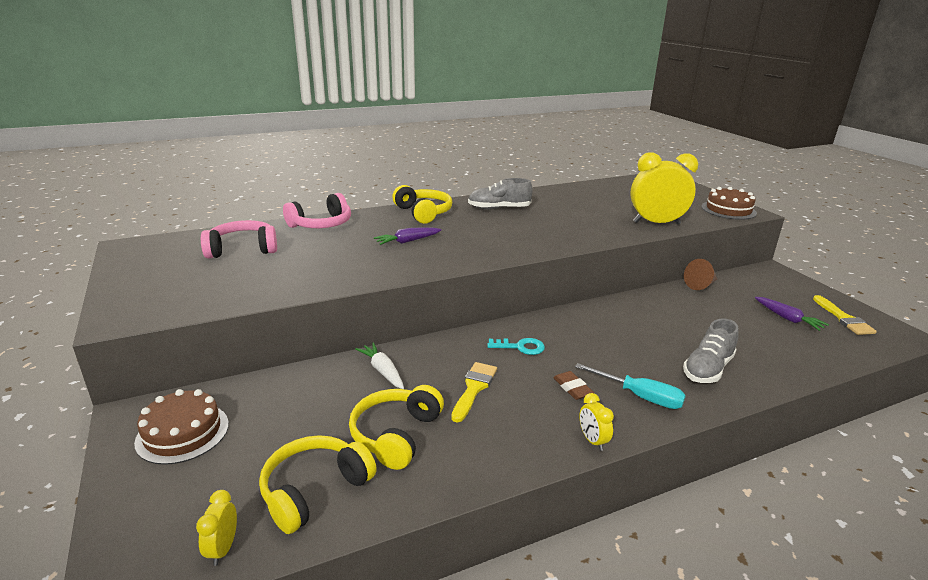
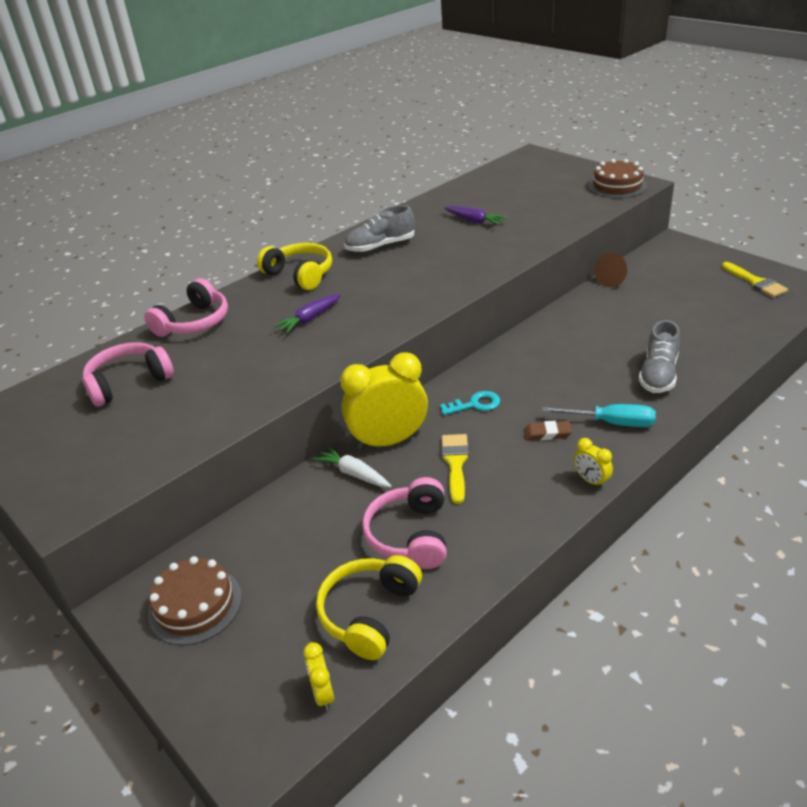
camera: 15 degrees left, 10 degrees up
yellow headphones [349,385,444,470] -> pink headphones [362,477,447,569]
brown eraser [553,371,594,400] -> brown eraser turned 45 degrees counterclockwise [523,421,573,441]
yellow clock [630,152,698,224] -> yellow clock moved to [340,352,428,450]
purple carrot [755,297,829,331] -> purple carrot moved to [444,206,507,225]

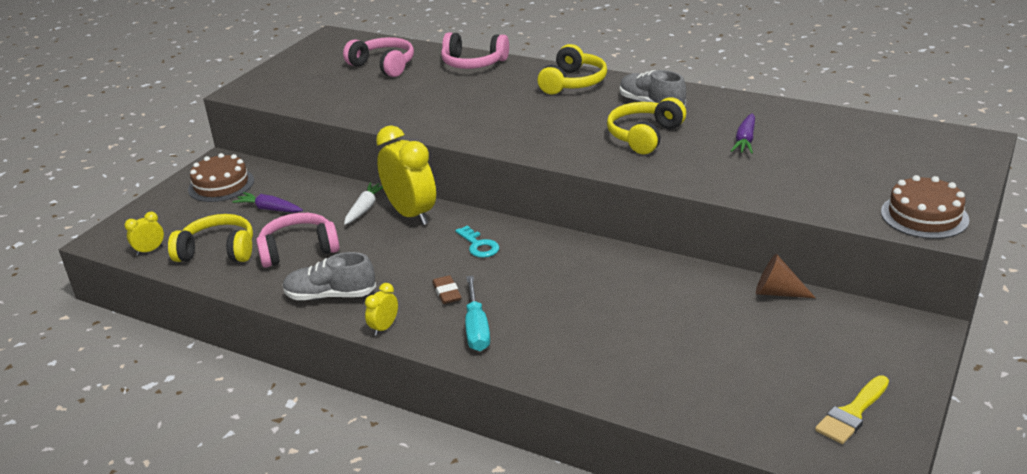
camera: 70 degrees right, 5 degrees down
purple carrot [273,294,341,334] -> purple carrot moved to [232,192,303,213]
yellow brush [442,434,469,504] -> none
grey shoe [638,320,680,393] -> grey shoe moved to [283,252,376,300]
none -> yellow headphones [607,97,686,154]

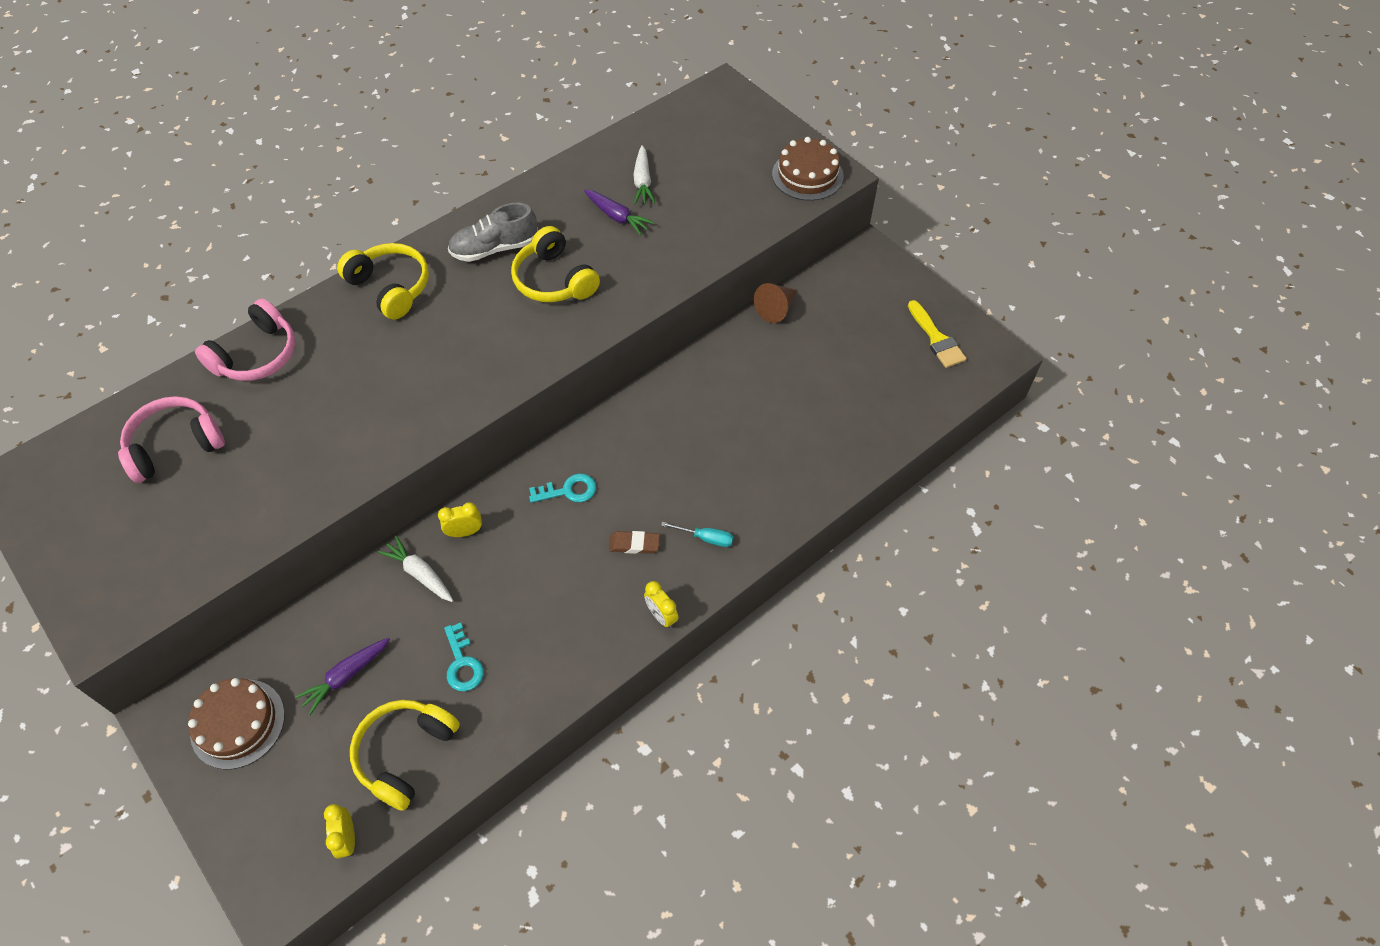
camera: 70 degrees left, 25 degrees up
pink headphones [256,213,340,268] -> turquoise key [444,623,484,691]
grey shoe [283,252,376,300] -> none
yellow clock [376,125,436,225] -> yellow clock [438,502,482,537], size x0.45
turquoise screwdriver [465,276,490,351] -> turquoise screwdriver [661,522,733,547], size x0.62
none -> white carrot [633,145,655,204]

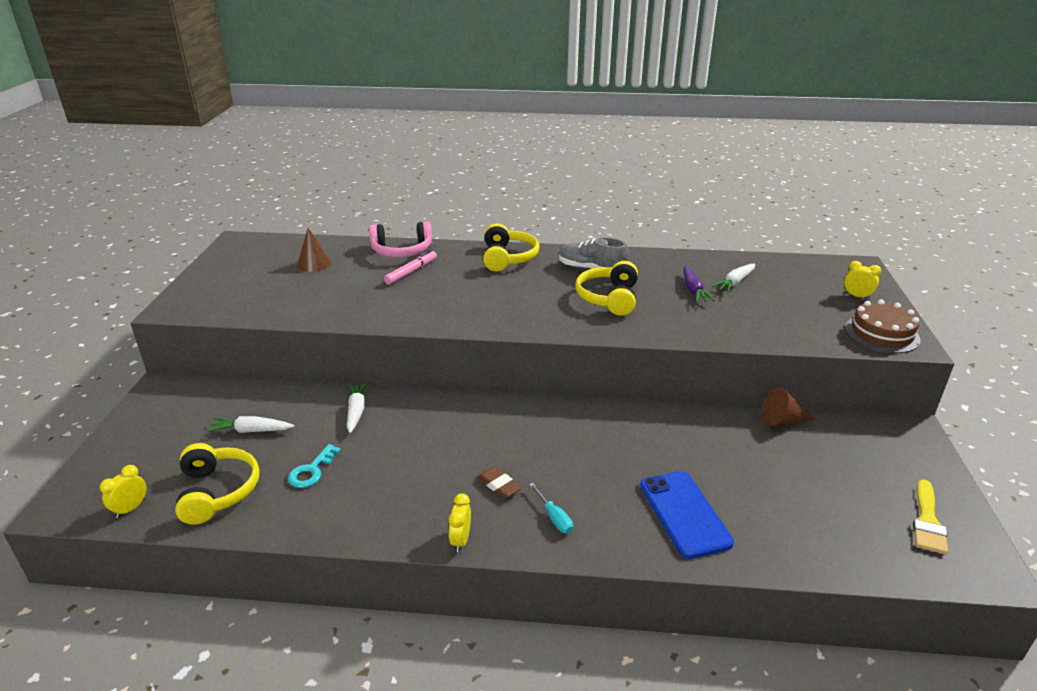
camera: 45 degrees right, 25 degrees down
pink headphones [118,396,225,483] -> brown cone [297,228,331,272]
brown cake [188,678,285,769] -> none
purple carrot [295,638,390,715] -> white carrot [207,416,294,433]
yellow headphones [350,700,460,811] -> yellow headphones turned 90 degrees clockwise [175,443,260,525]
yellow clock [438,502,482,537] -> yellow clock moved to [844,261,881,300]
turquoise key [529,473,596,503] -> none
none -> pink marker [384,250,437,285]
none -> blue phone [640,471,734,559]

